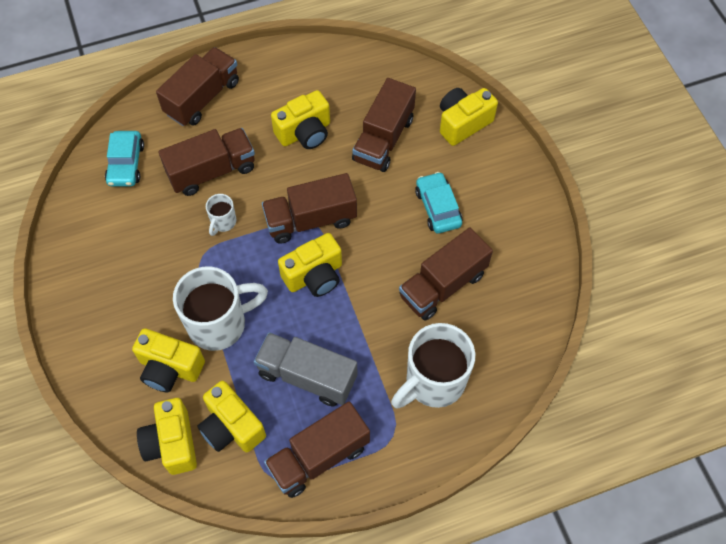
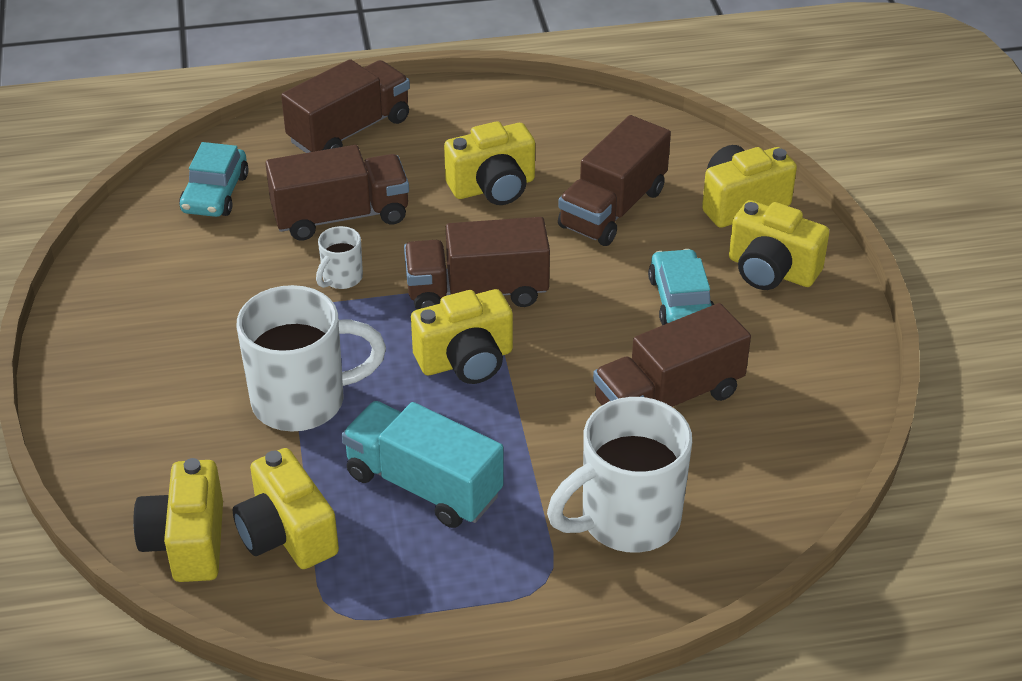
camera: 10 degrees right, 20 degrees down
yellow camera [132,328,205,393] -> yellow camera moved to [729,200,829,290]
grey truck [254,332,357,406] -> turquoise truck [342,401,504,528]
brown truck [264,401,370,498] -> none

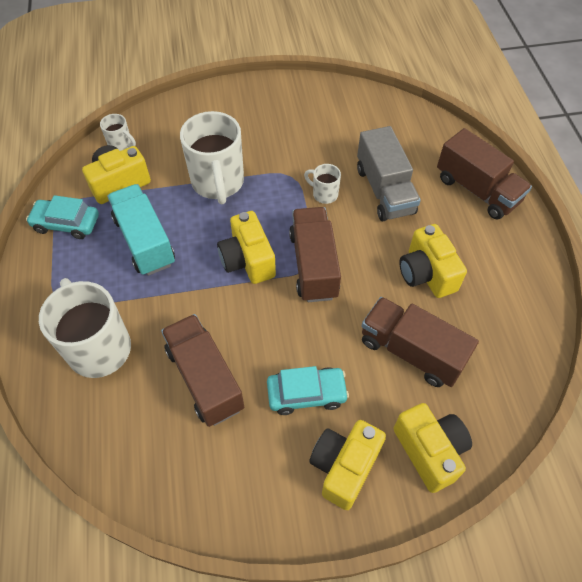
camera: 90 degrees right, 15 degrees up
yellow camera [133,458,223,582] -> white mug [100,114,136,151]
turquoise car [179,142,249,217] -> turquoise car moved to [26,195,99,239]
brown truck [265,145,409,241] -> grey truck [357,126,421,221]
turquoise truck [342,401,504,528] -> turquoise truck turned 60 degrees counterclockwise [107,184,175,276]

